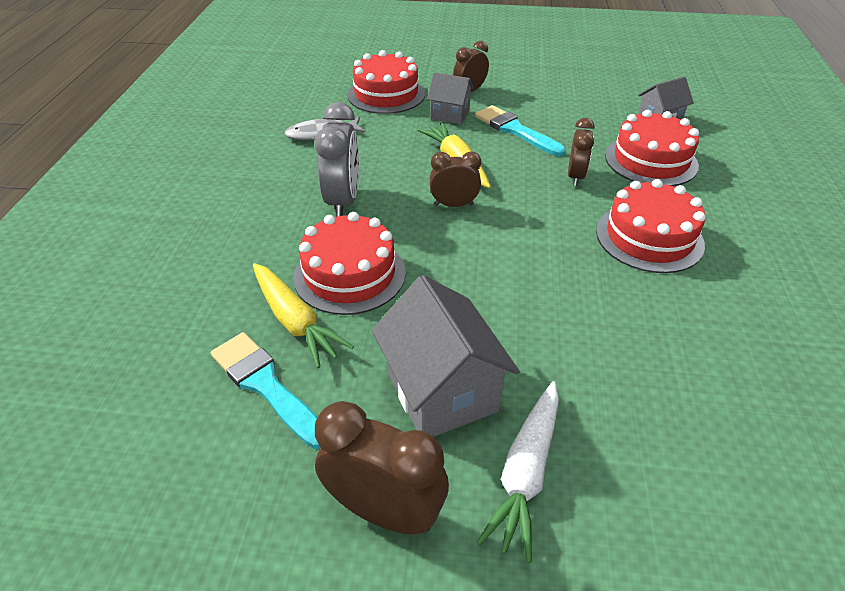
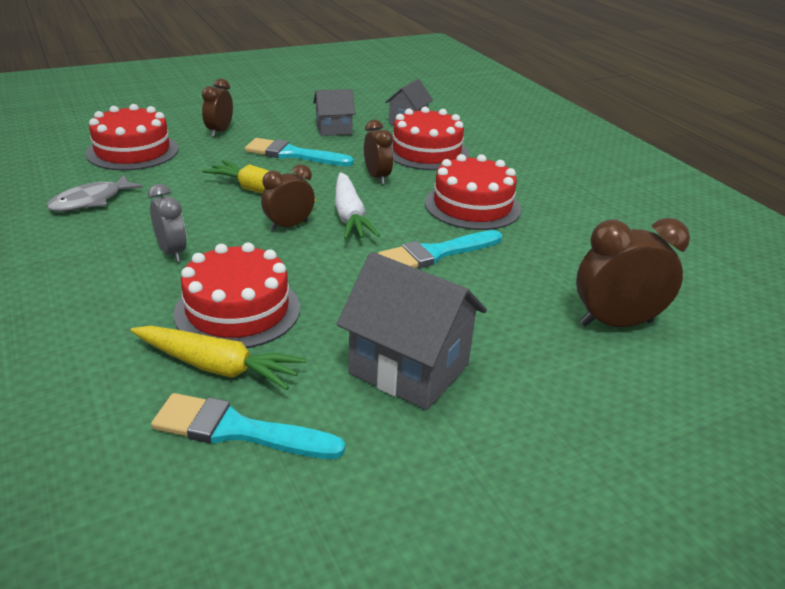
camera: 35 degrees left, 10 degrees down
grey clock [315,102,359,217] -> grey clock [148,184,187,262], size x0.63
brown clock [315,401,449,534] -> brown clock moved to [576,218,690,327]
grey house [427,72,474,125] -> grey house moved to [313,89,356,136]
white carrot [477,381,559,563] -> white carrot moved to [335,172,380,239]
none -> turquoise brush [378,230,502,268]

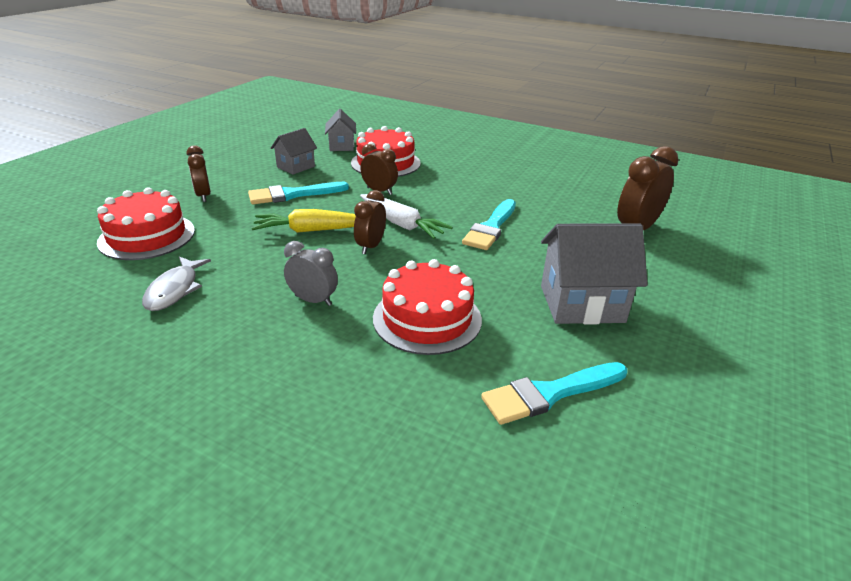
camera: 35 degrees left, 0 degrees up
yellow carrot [130,326,306,390] -> none
red cake [425,154,521,230] -> none

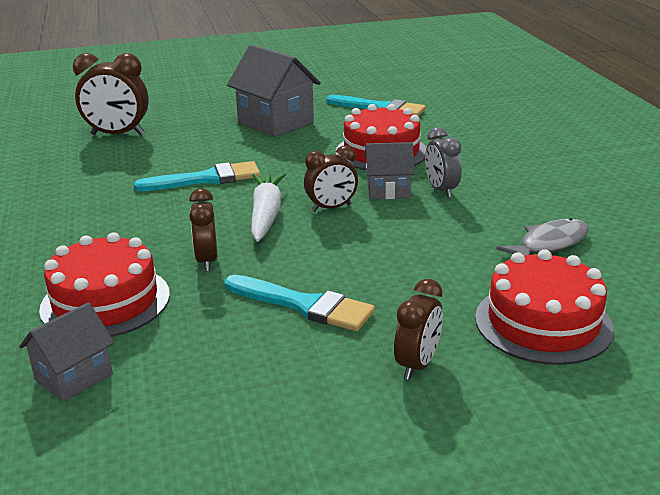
camera: 130 degrees left, 5 degrees down
yellow carrot [252,209,356,233] -> none
grey house [271,128,317,175] -> grey house moved to [365,142,415,199]

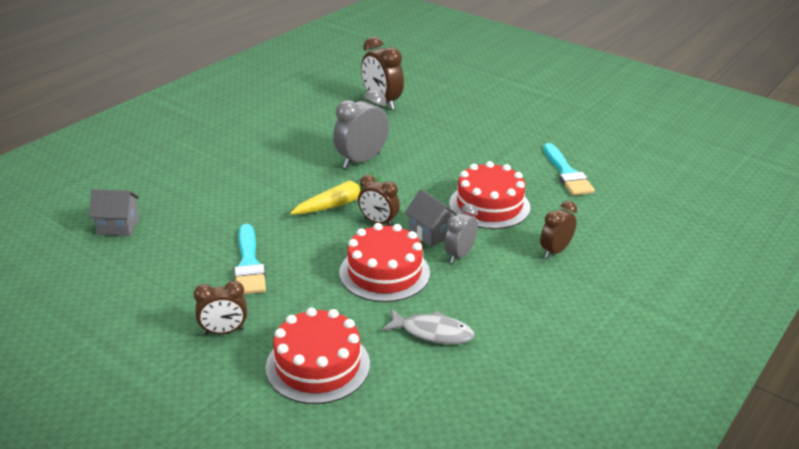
camera: 50 degrees right, 5 degrees up
red cake [39,232,170,337] -> red cake moved to [339,223,430,302]
turquoise brush [134,161,260,191] -> grey clock [333,89,389,168]
brown clock [189,188,217,271] -> brown clock moved to [540,201,577,258]
grey house [227,44,321,137] -> none
white carrot [251,173,286,242] -> yellow carrot [290,172,385,215]

